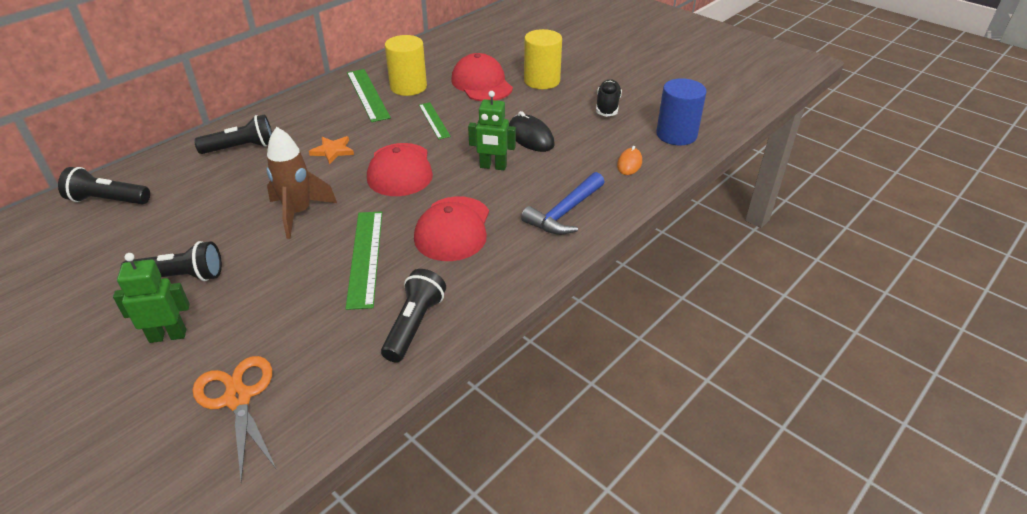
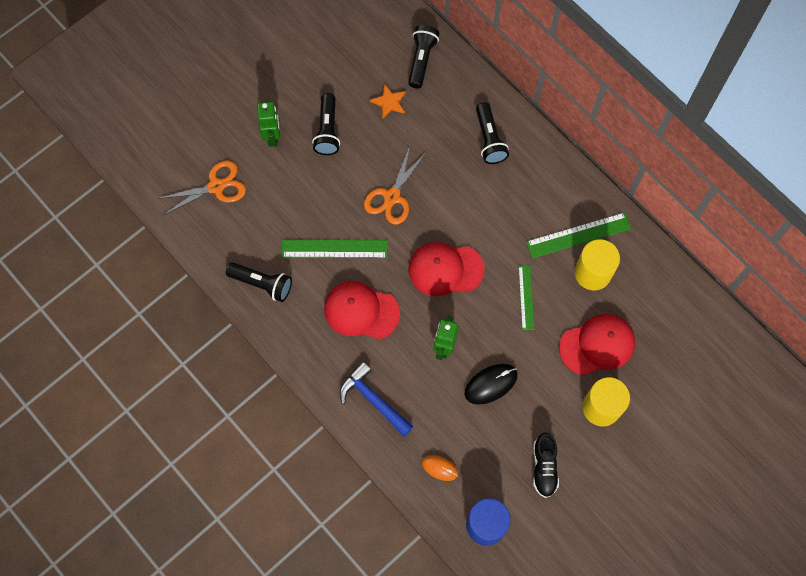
camera: 95 degrees right, 30 degrees up
brown rocket [266,127,337,239] -> orange scissors [364,146,425,224]
orange star [309,136,354,164] -> orange star moved to [370,84,406,119]
green ruler [419,102,451,139] -> green ruler turned 75 degrees counterclockwise [518,266,534,330]
black shoe [596,79,622,117] -> black shoe turned 75 degrees clockwise [533,432,559,498]

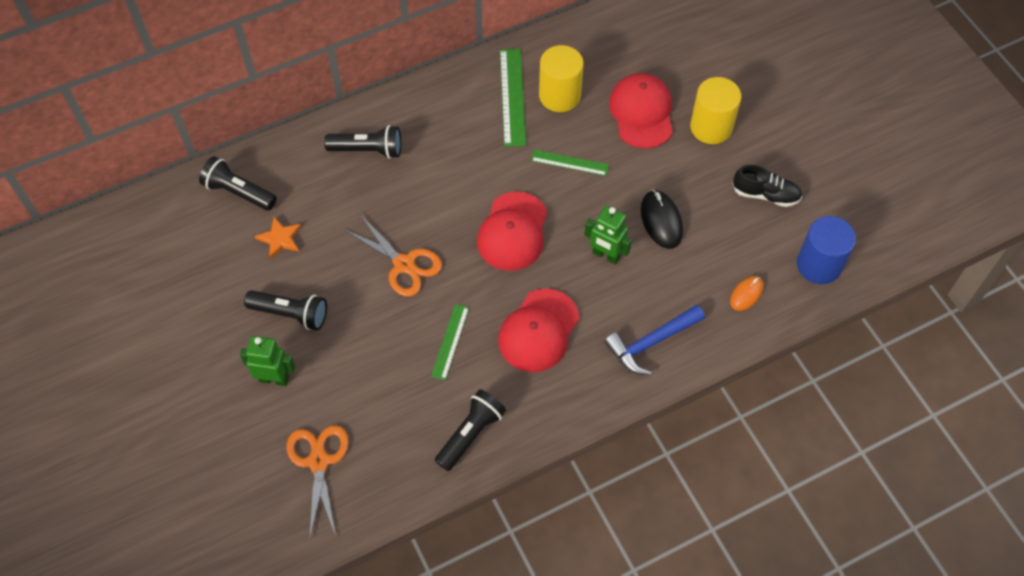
camera: 75 degrees left, 10 degrees down
green ruler [281,240,388,258] -> green ruler [431,304,469,380], size x0.63

